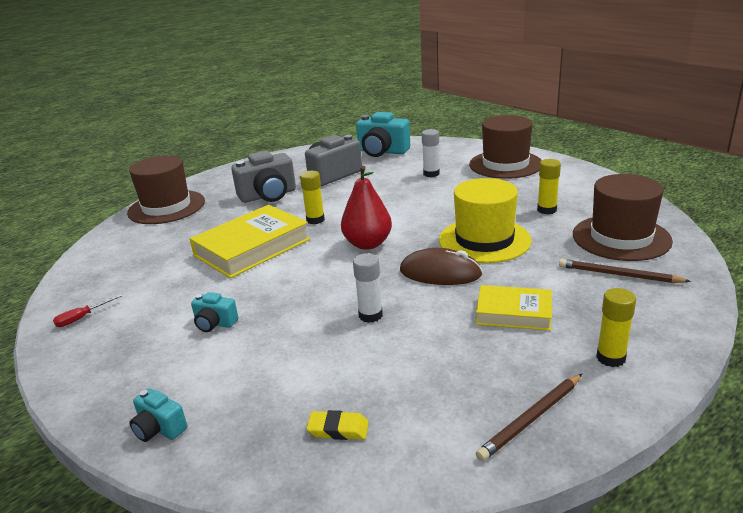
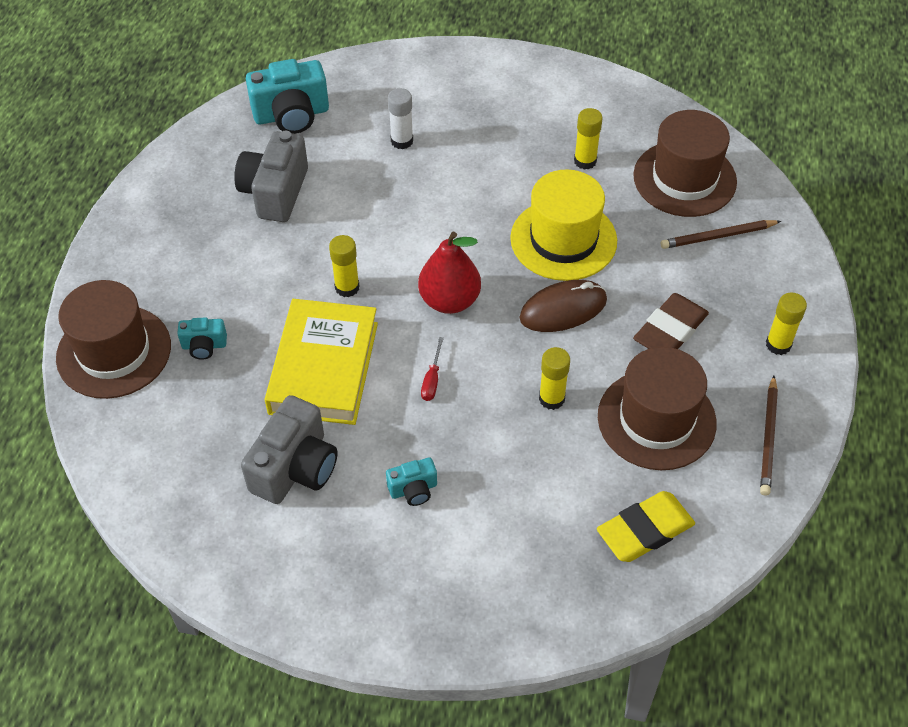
camera: 40 degrees left, 25 degrees up
red screwdriver [53,294,122,327] -> red screwdriver moved to [421,337,444,401]
turquoise camera [129,388,187,442] -> turquoise camera moved to [177,317,227,360]
grey camera [231,151,296,203] -> grey camera moved to [241,395,337,504]
yellow eraser [306,410,369,440] -> yellow eraser [597,491,695,562], size x1.78
white glue stick [353,253,383,323] -> yellow glue stick [539,347,570,410]
brown hat [469,115,542,179] -> brown hat moved to [598,347,717,470]
yellow book [476,285,552,331] -> brown eraser [633,293,709,349]

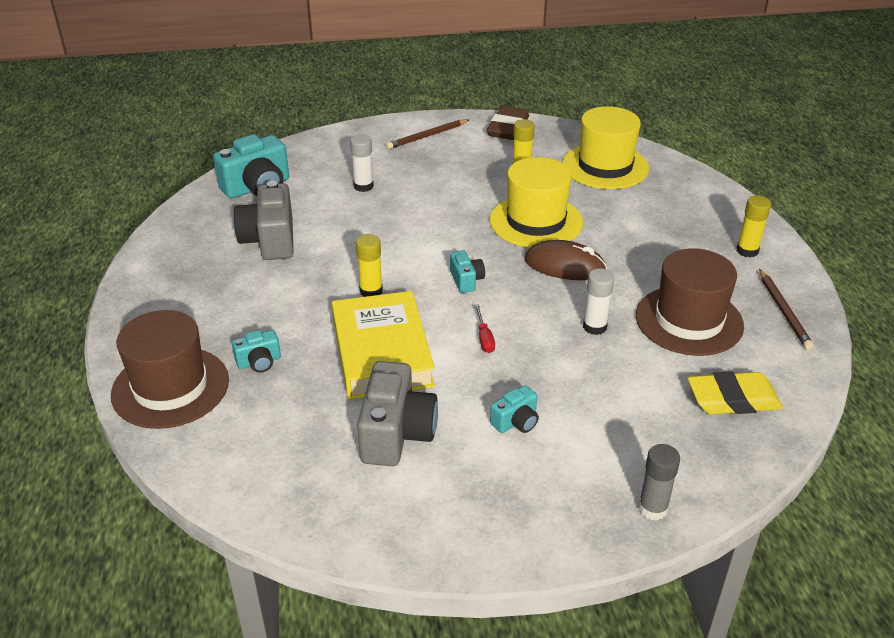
camera: 20 degrees left, 15 degrees down
red pear [418,232,481,314] -> turquoise camera [450,251,485,293]
brown mouse [520,280,607,332] -> brown mouse turned 60 degrees clockwise [525,240,607,280]
yellow glue stick [539,347,570,410] -> white glue stick [583,268,614,335]
yellow eraser [597,491,695,562] -> yellow eraser turned 45 degrees clockwise [688,371,783,414]
brown hat [633,110,737,217] -> yellow hat [562,106,649,189]
brown eraser [633,293,709,349] -> brown eraser moved to [486,106,529,140]
brown pencil [661,220,781,249] -> brown pencil moved to [386,119,470,149]
none -> grey glue stick [638,444,680,520]

